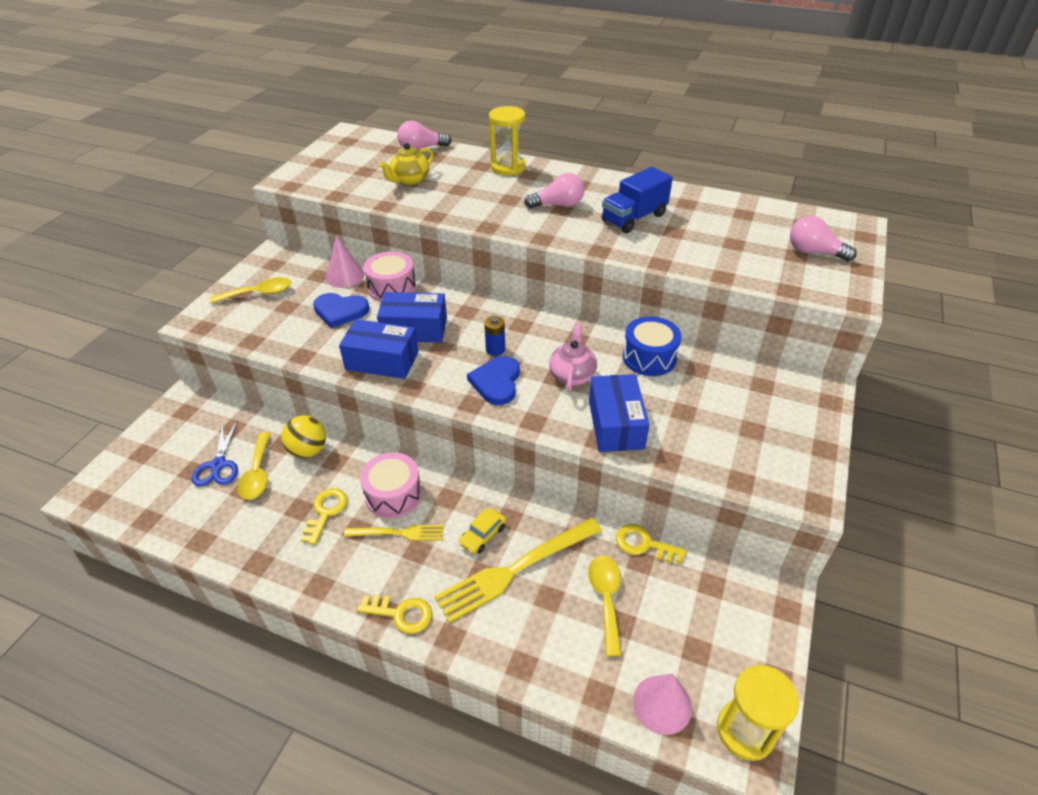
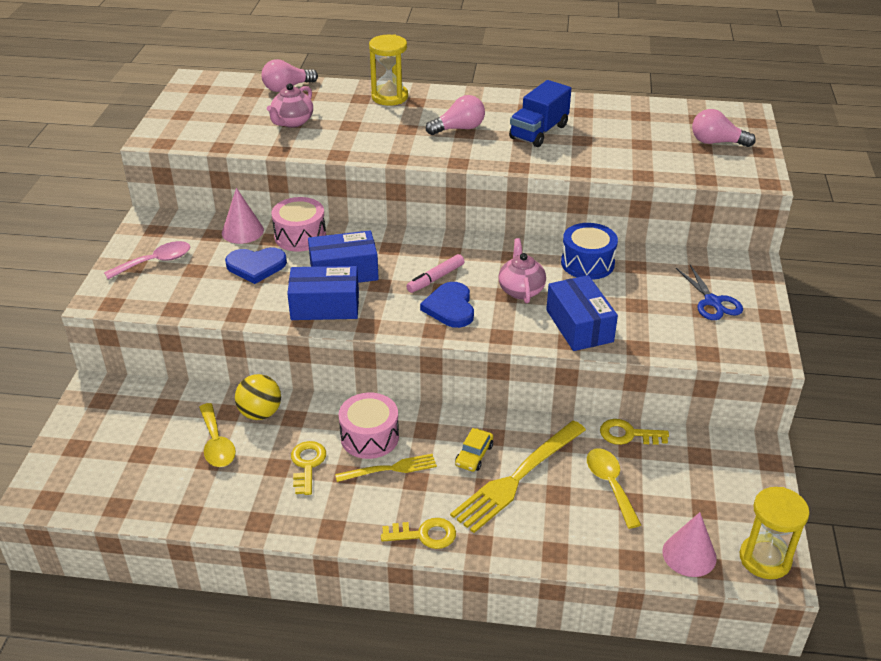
camera: 15 degrees left, 5 degrees down
blue scissors [192,420,238,486] -> blue scissors moved to [676,265,743,320]
yellow spoon [210,277,291,304] -> pink spoon [104,241,190,279]
yellow teapot [379,143,434,186] -> pink teapot [267,83,313,128]
blue battery [484,316,505,356] -> pink marker [406,254,464,293]

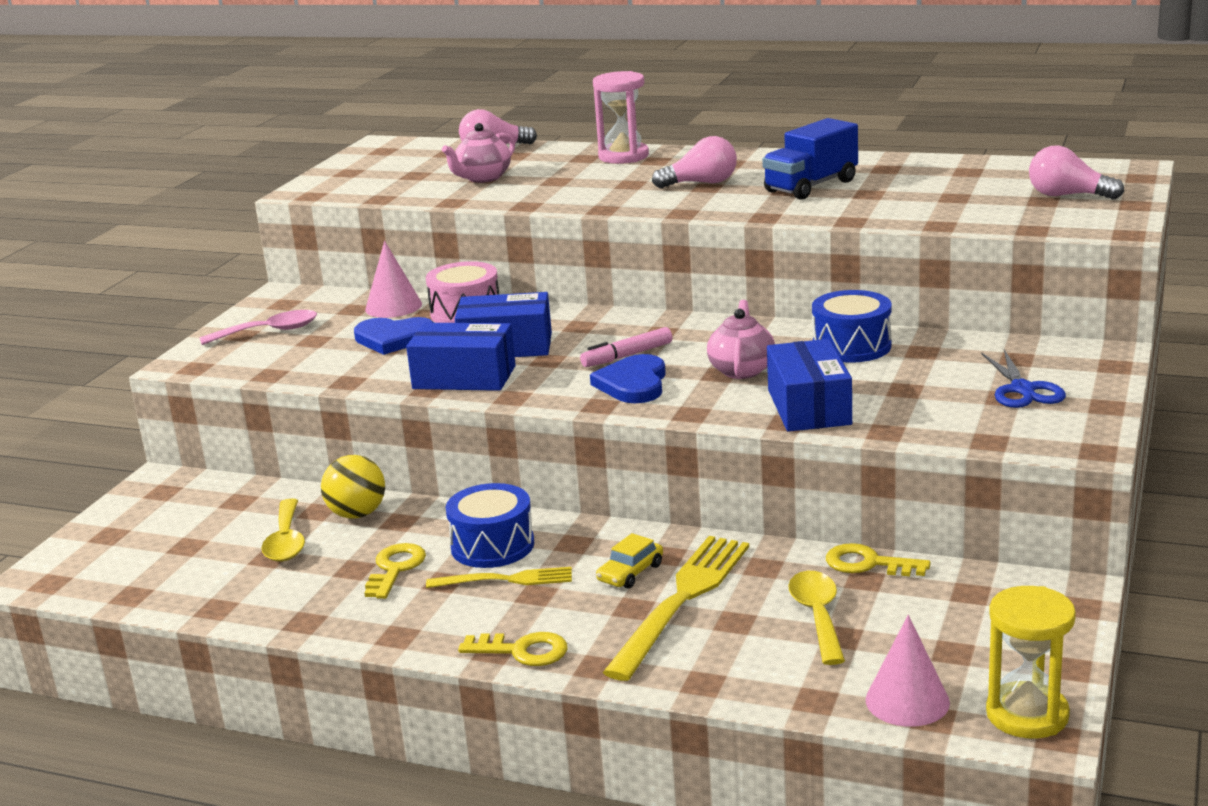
camera: 15 degrees right, 15 degrees down
pink drum [339,393,399,459] -> blue drum [446,483,534,568]
yellow hourglass [369,34,408,106] -> pink hourglass [593,71,649,164]
yellow fork [450,421,586,533] -> yellow fork turned 150 degrees clockwise [603,536,749,681]

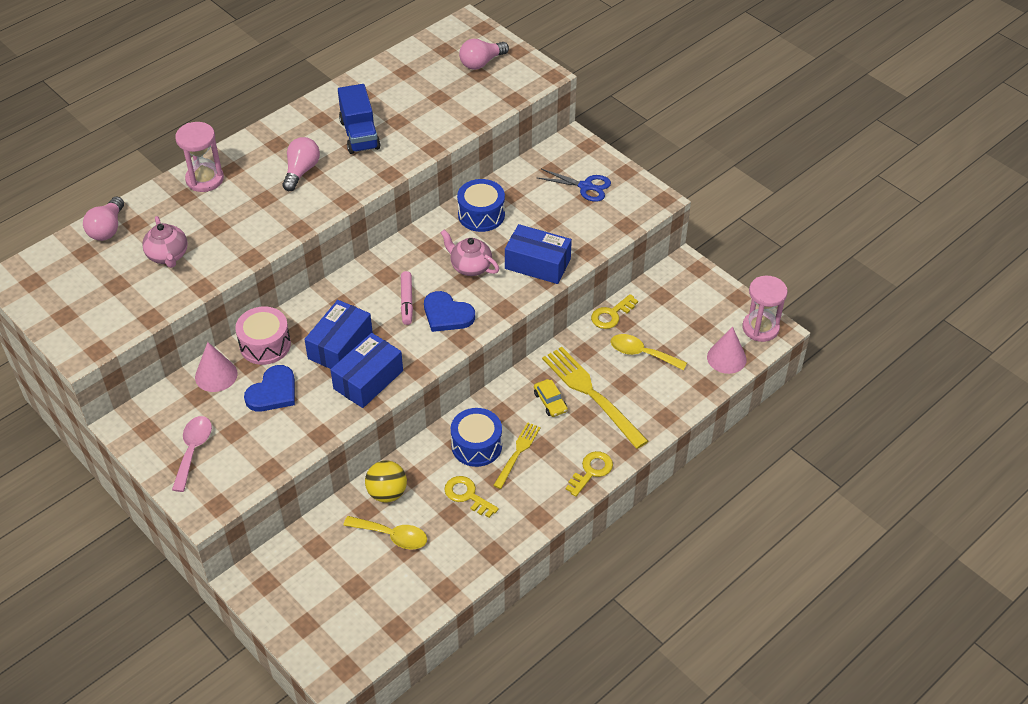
camera: 65 degrees left, 25 degrees up
yellow hourglass [986,586,1076,739] -> pink hourglass [742,276,788,342]

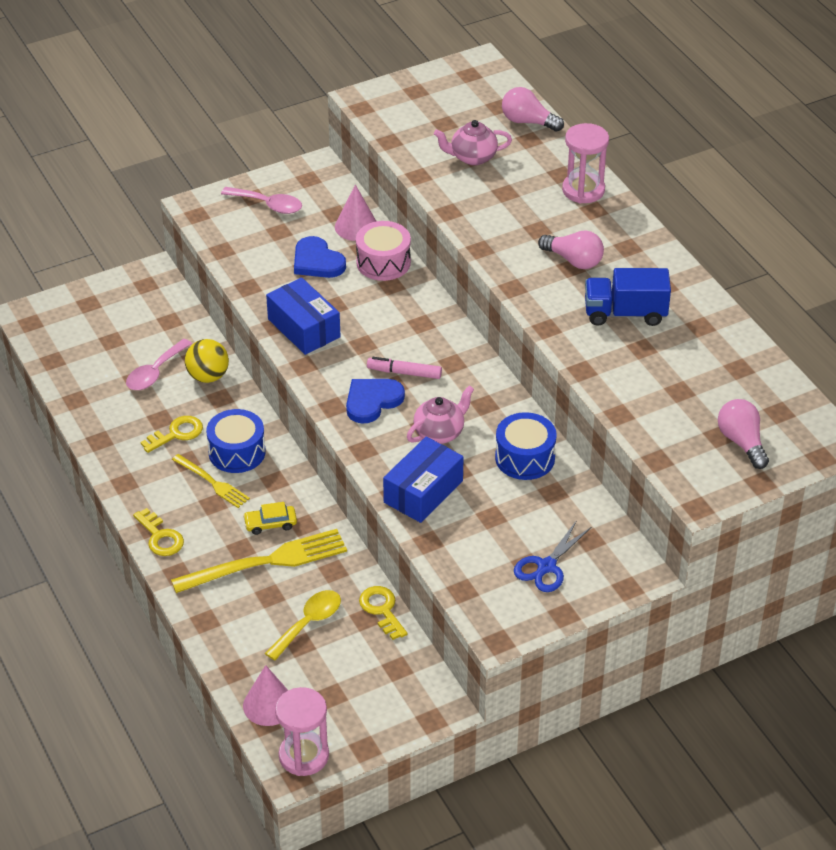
camera: 105 degrees right, 5 degrees down
blue box [304,300,373,369] -> none
yellow spoon [343,516,427,549] -> pink spoon [126,339,192,390]

